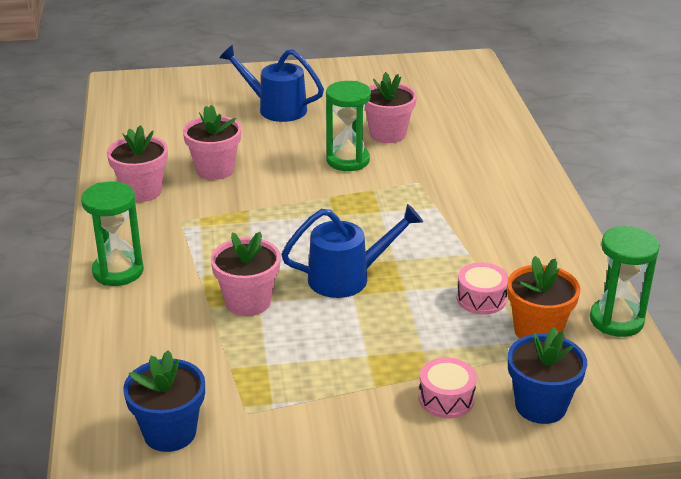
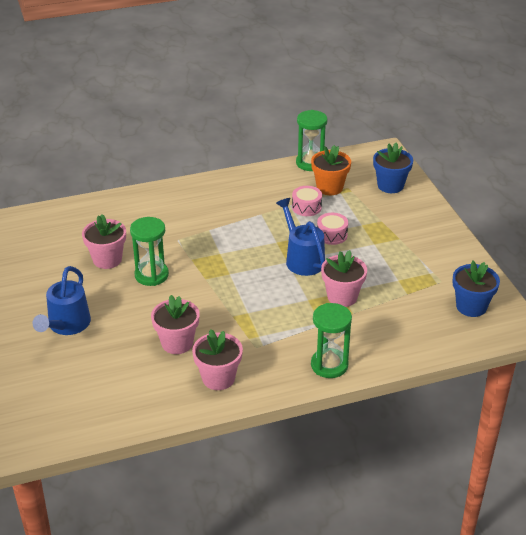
camera: 100 degrees left, 5 degrees up
pink drum [419,357,477,418] -> pink drum moved to [317,213,348,245]

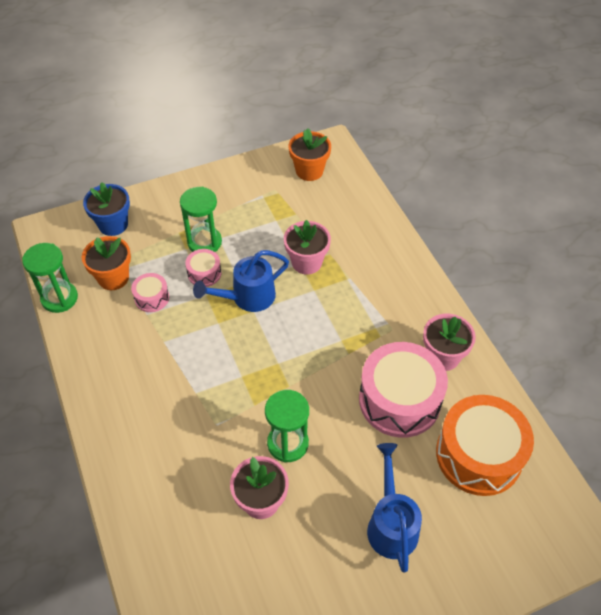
camera: 95 degrees left, 15 degrees up
blue watering can [33,266,91,335] -> blue watering can turned 105 degrees counterclockwise [367,443,422,573]
pink flower pot [151,295,200,354] -> pink drum [359,342,448,438]
green hourglass [311,303,352,378] -> green hourglass moved to [180,187,222,252]
blue flower pot [453,261,500,317] -> orange flower pot [289,129,331,181]
none -> orange drum [436,395,534,496]

